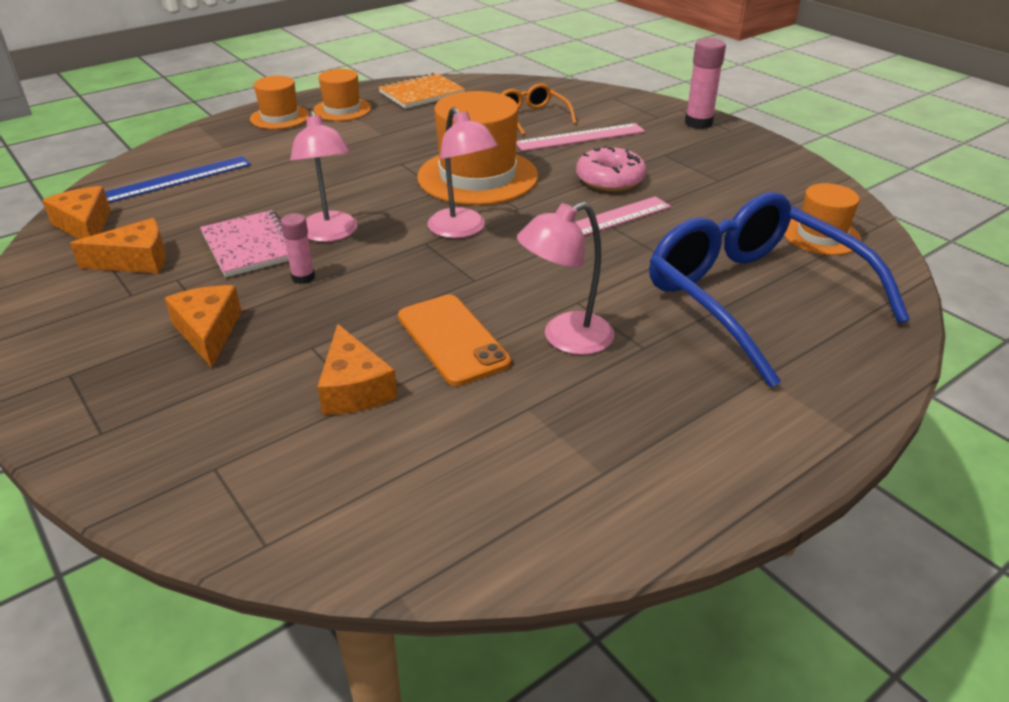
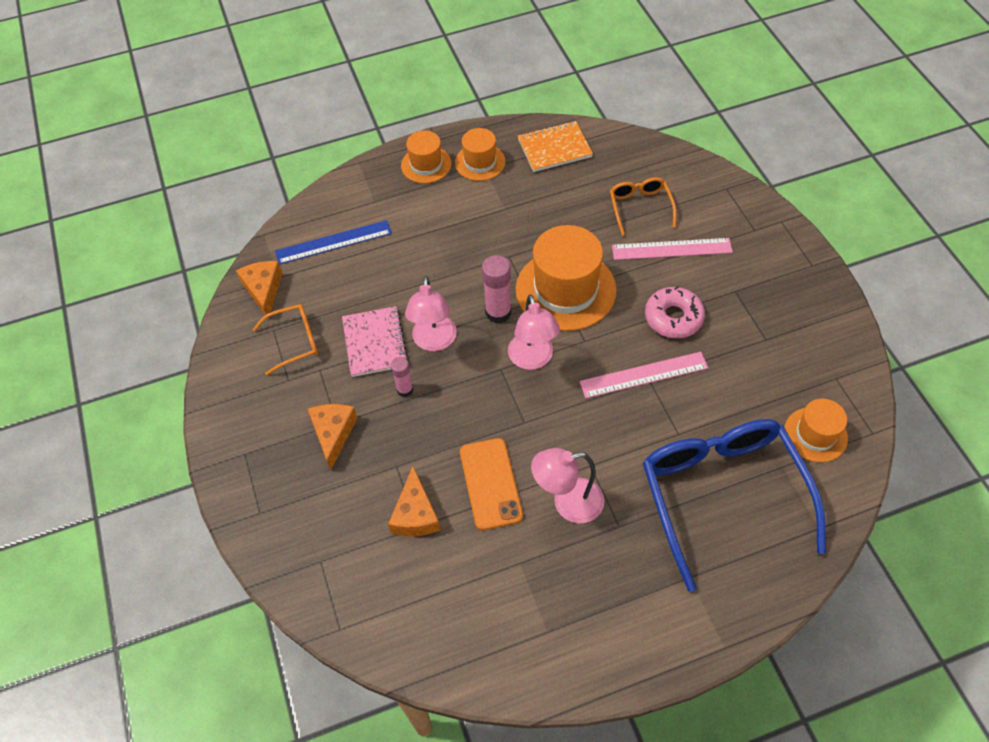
camera: 20 degrees right, 20 degrees up
orange cheese [70,218,166,273] -> orange glasses [253,304,318,375]
pink glue stick [685,38,726,129] -> pink glue stick moved to [482,255,511,323]

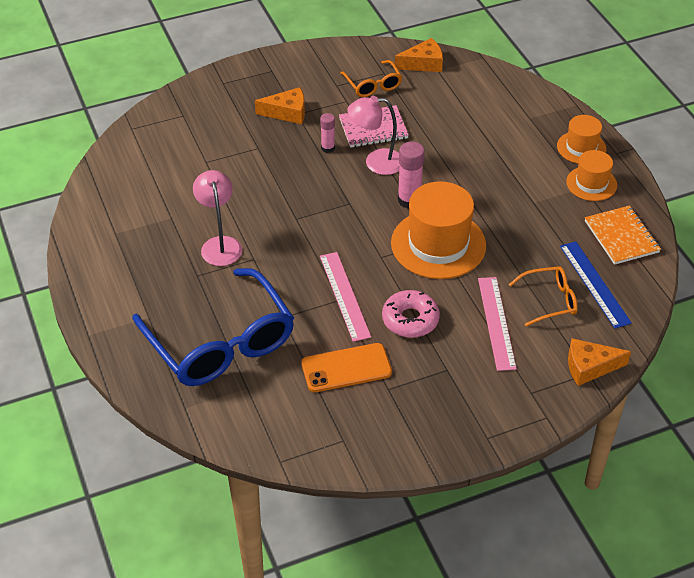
camera: 85 degrees right, 10 degrees down
blue ruler [275,220,392,265] -> blue ruler moved to [560,241,632,329]
orange cheese [388,466,441,536] -> orange cheese moved to [568,338,631,386]
orange phone [460,438,523,530] -> orange phone moved to [301,343,392,392]
pink lamp [508,294,560,370] -> none
blue glasses [643,419,826,592] -> blue glasses turned 75 degrees clockwise [132,268,294,386]
orange hat [785,399,848,462] -> none

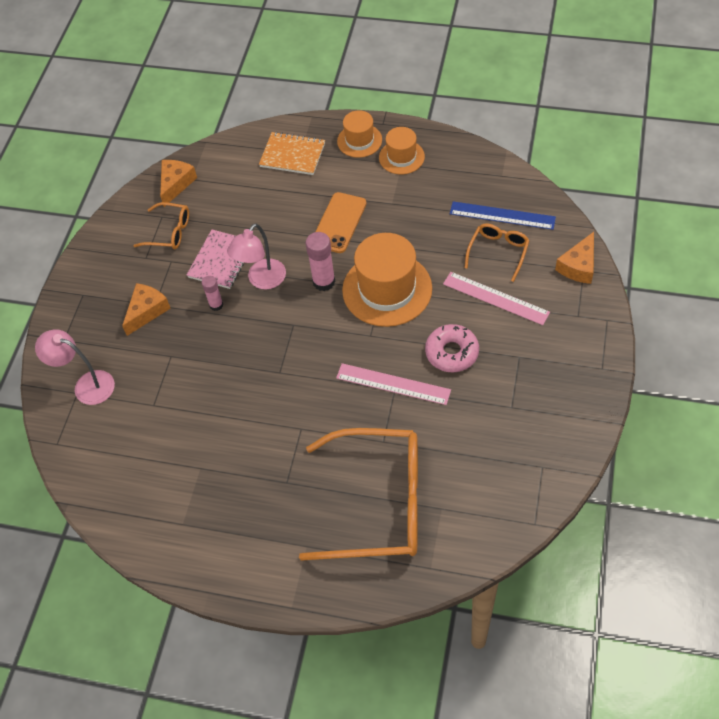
camera: 50 degrees left, 10 degrees up
blue glasses [132,268,294,386] -> orange glasses [299,428,418,561]
pink lamp [193,170,242,266] -> pink lamp moved to [35,329,115,405]
orange phone [301,343,392,392] -> orange phone moved to [315,192,367,253]
orange notebook [585,206,661,265] -> orange notebook moved to [259,132,325,175]

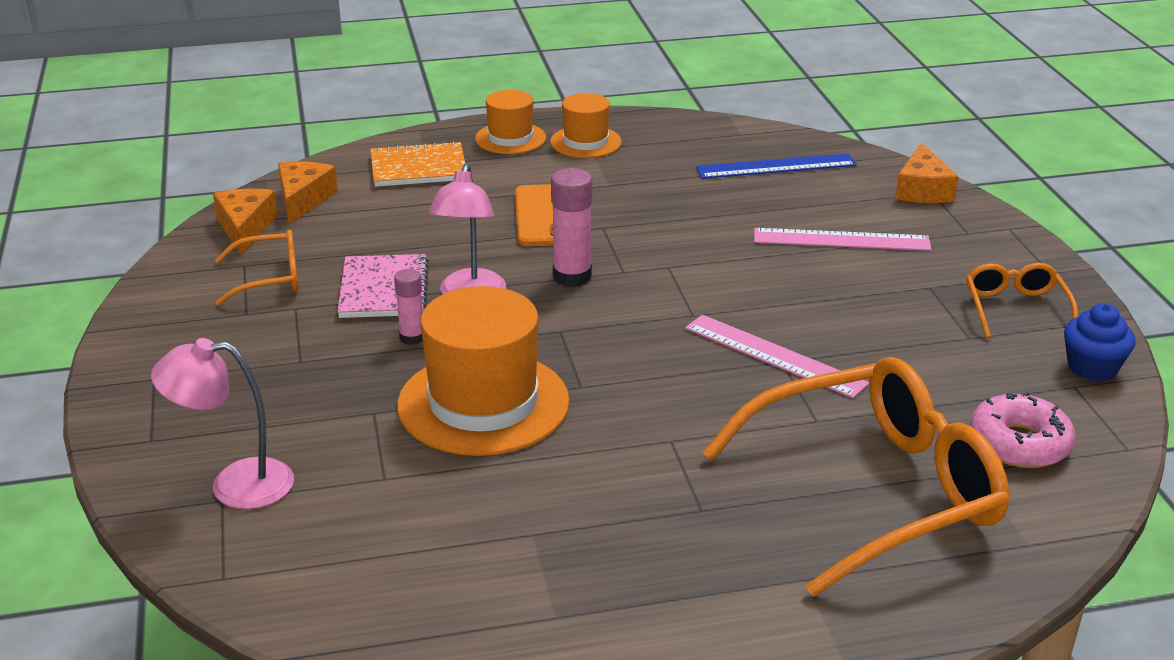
camera: 30 degrees left, 25 degrees down
orange cheese [122,283,171,336] -> orange cheese moved to [278,161,338,224]
pink ruler [336,363,451,405] -> pink ruler turned 45 degrees clockwise [685,315,869,398]
orange hat [342,233,432,327] -> orange hat moved to [397,286,570,456]
pink donut [425,324,479,372] -> pink donut moved to [969,392,1076,468]
orange glasses [464,224,530,282] -> orange glasses moved to [966,263,1078,338]
none -> blue cupcake [1064,303,1136,381]

